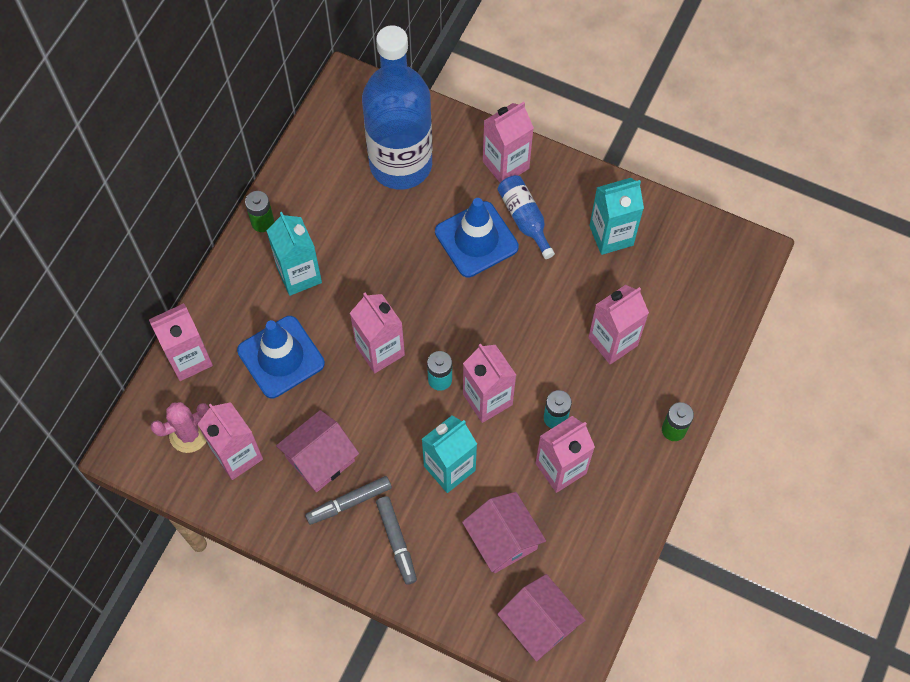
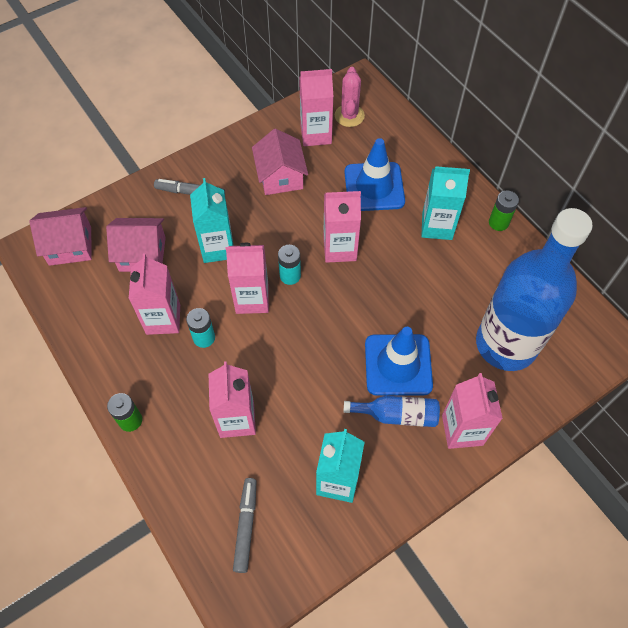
camera: 120 degrees right, 5 degrees down
pink carton [149,303,213,381] -> none
grey marker [305,476,392,525] -> grey marker moved to [233,478,257,573]

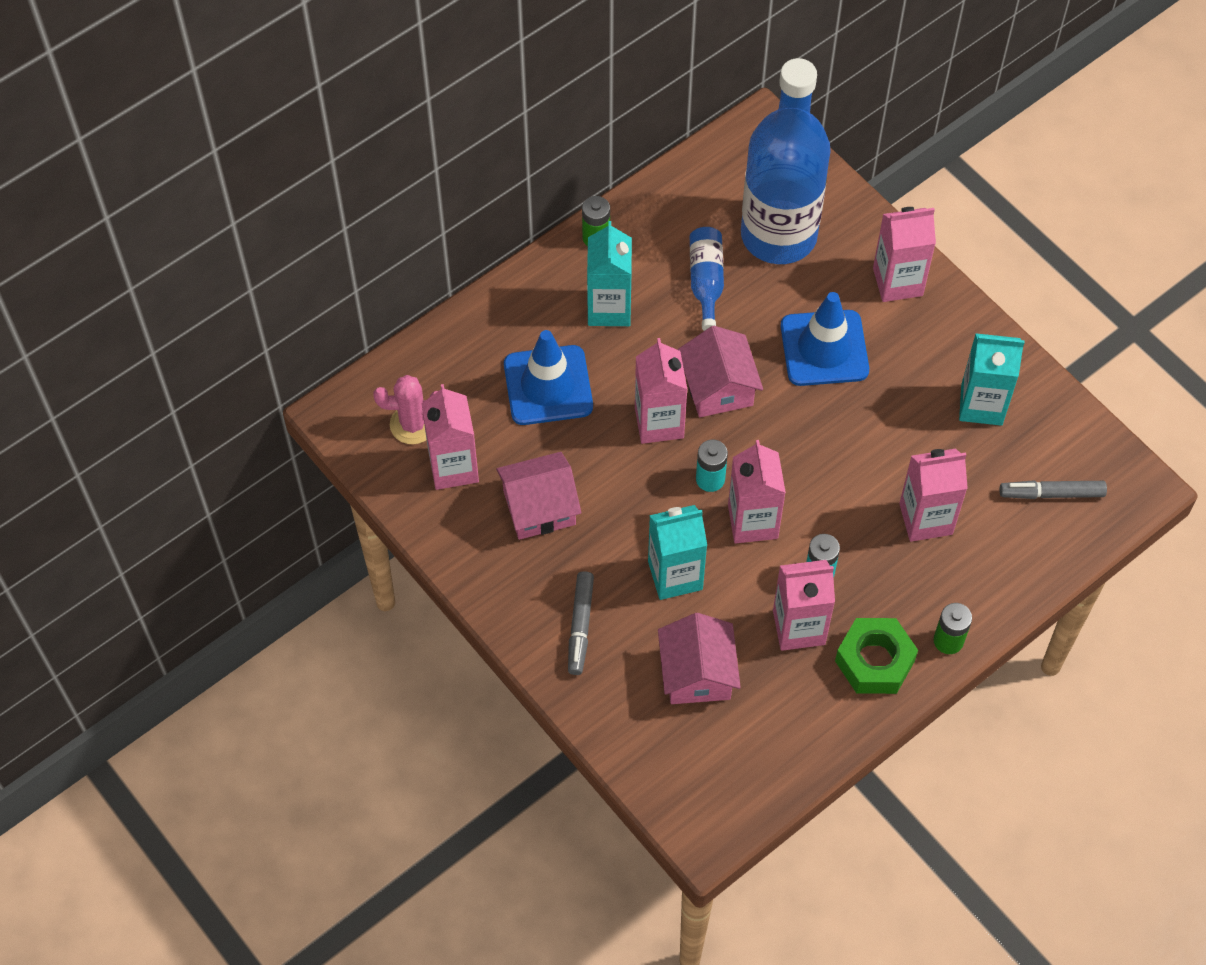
camera: 95 degrees left, 0 degrees up
pink house [29,207,92,266] -> pink house moved to [678,326,763,417]
blue bottle [343,396,440,427] -> blue bottle moved to [690,227,724,331]
none -> green nut [835,618,918,694]

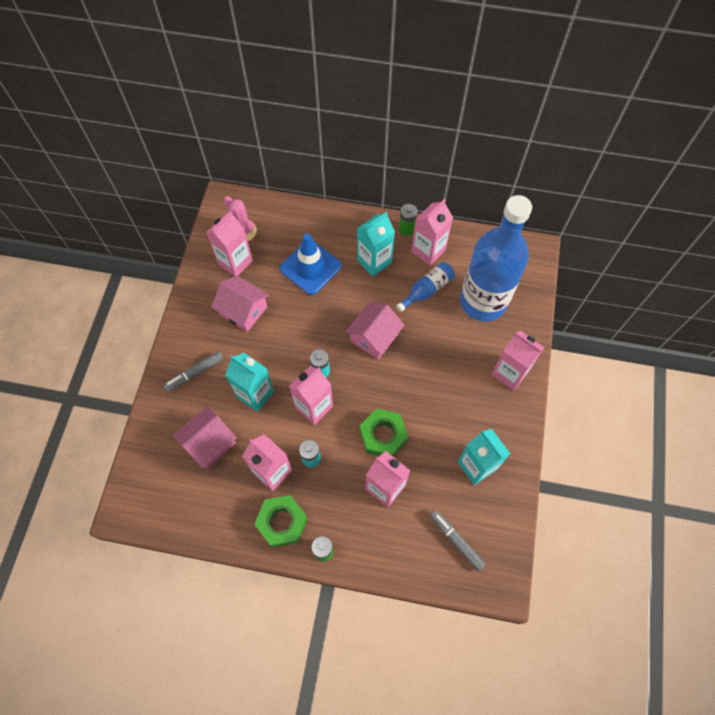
camera: 50 degrees right, 5 degrees up
pink carton [635,338,688,444] -> pink carton moved to [411,199,453,266]
blue traffic cone [781,292,869,386] -> none
none -> green nut [360,408,408,456]

